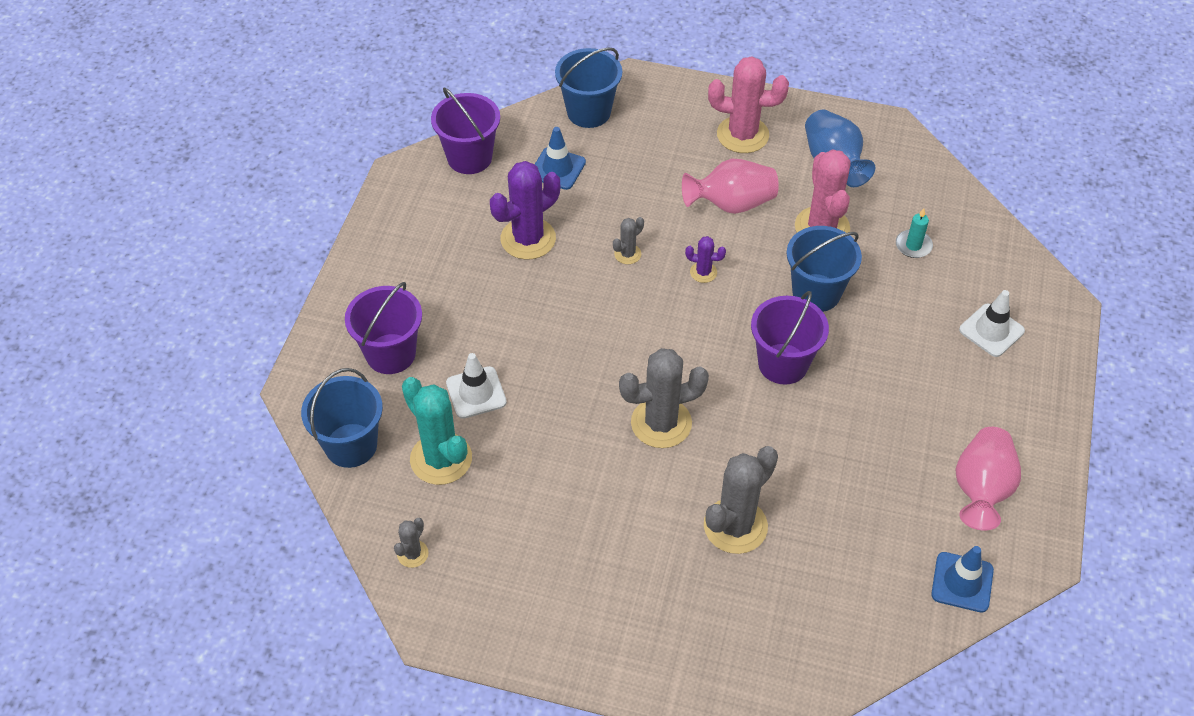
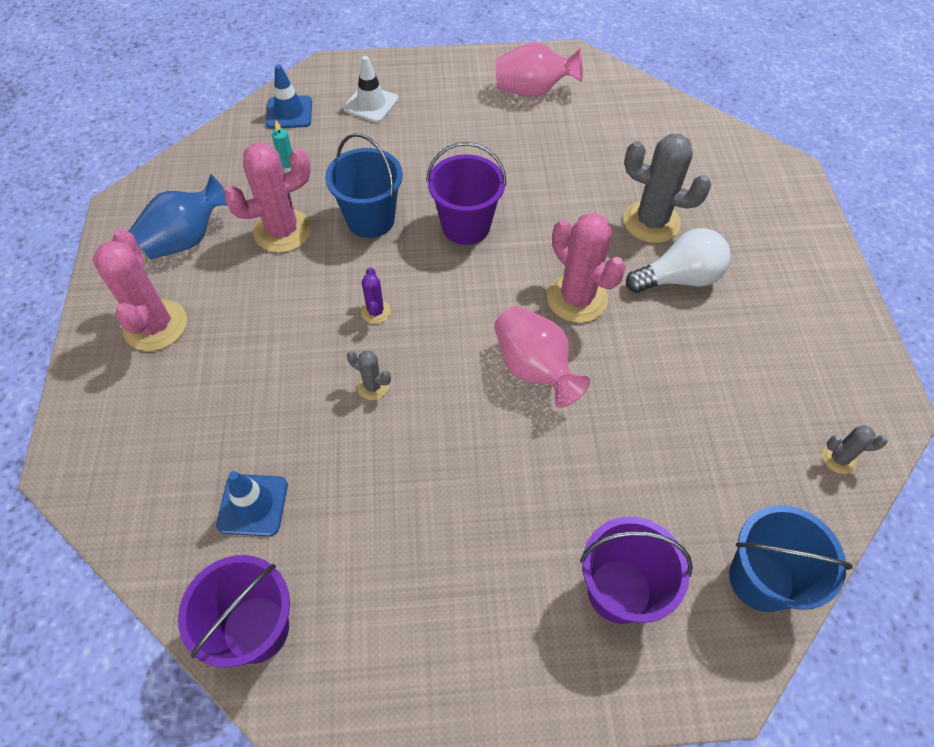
camera: 110 degrees left, 5 degrees up
turquoise cactus [402,377,472,485] -> none
white traffic cone [446,353,507,419] -> none
purple cactus [490,161,560,260] -> none
blue bucket [555,47,622,128] -> none
grey cactus [619,348,709,448] -> pink cactus [547,213,626,323]
pink vase [682,159,779,214] -> pink vase moved to [494,306,590,408]
blue traffic cone [931,546,994,613] -> blue traffic cone moved to [266,64,312,129]
none -> white light bulb [626,228,731,293]

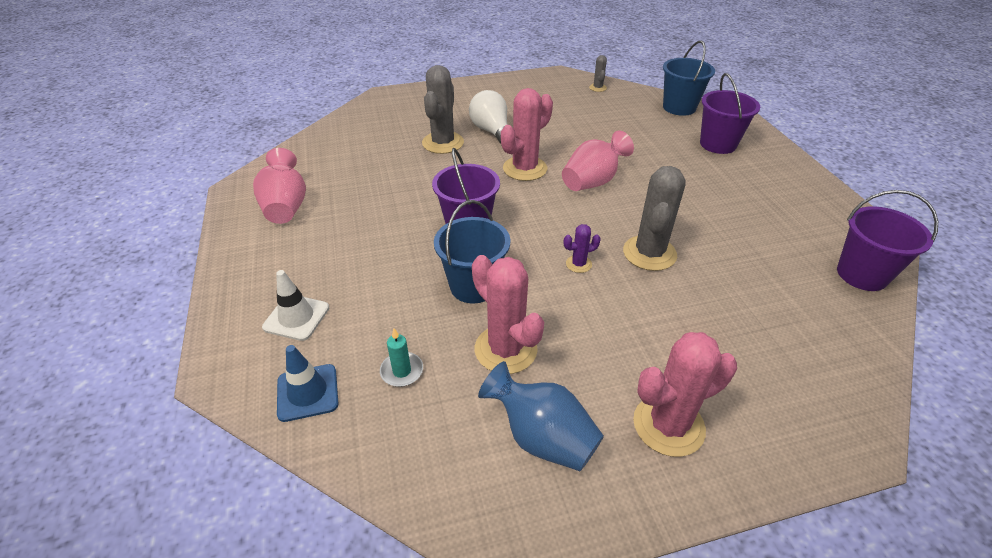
camera: 100 degrees left, 15 degrees down
blue traffic cone [216,471,288,536] -> none
grey cactus [347,351,391,400] -> grey cactus [623,166,686,271], size x2.07

